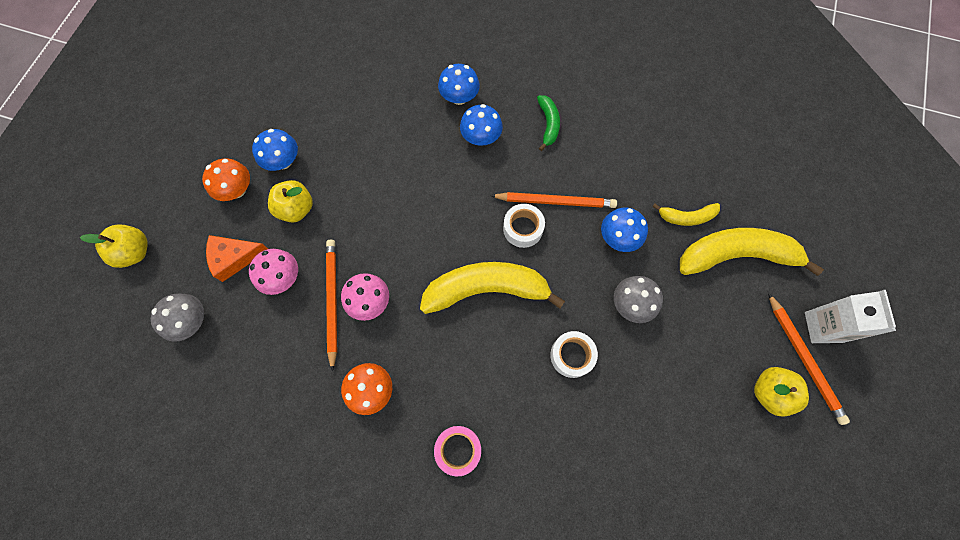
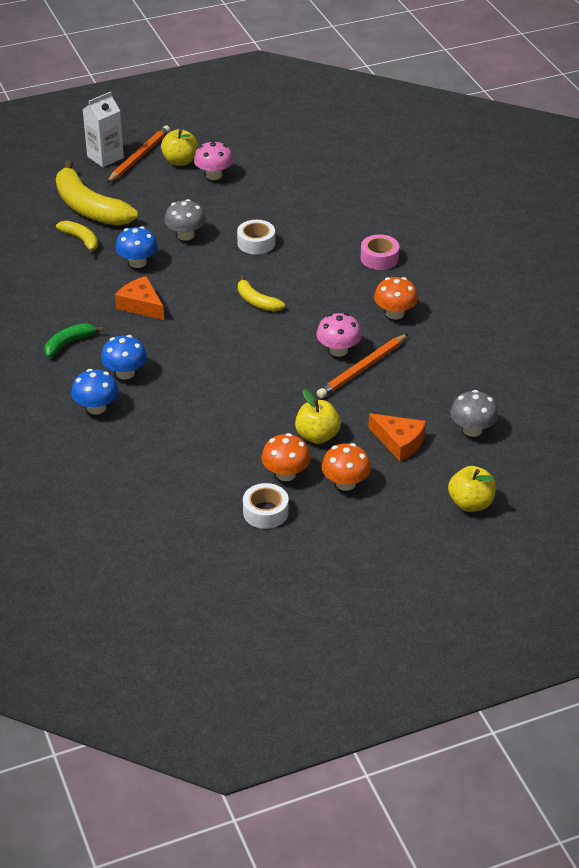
camera: 130 degrees left, 30 degrees down
pink mushroom [249,249,298,295] -> pink mushroom moved to [194,140,233,180]
blue mushroom [252,129,298,171] -> orange mushroom [261,433,311,481]
yellow banana [420,262,565,314] -> yellow banana [238,275,285,311], size x0.50
orange pencil [490,192,617,208] -> orange cheese [115,276,164,320]
white tape [503,204,545,248] -> white tape moved to [243,483,289,529]

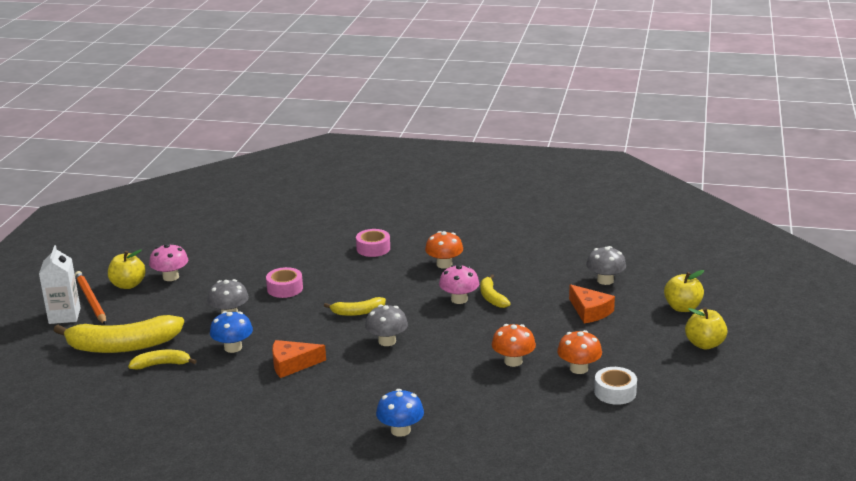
camera: 55 degrees left, 15 degrees down
green banana [44,323,104,358] -> none
blue mushroom [101,335,147,380] -> none
white tape [237,220,275,255] -> pink tape [266,267,303,298]
yellow apple [295,389,341,444] -> yellow apple moved to [685,307,727,349]
orange pencil [317,334,408,398] -> yellow banana [480,274,511,308]
orange mushroom [322,443,371,491] -> orange mushroom moved to [492,324,536,367]
orange cheese [368,413,426,461] -> orange cheese turned 75 degrees clockwise [569,284,615,323]
none -> grey mushroom [365,305,408,346]

